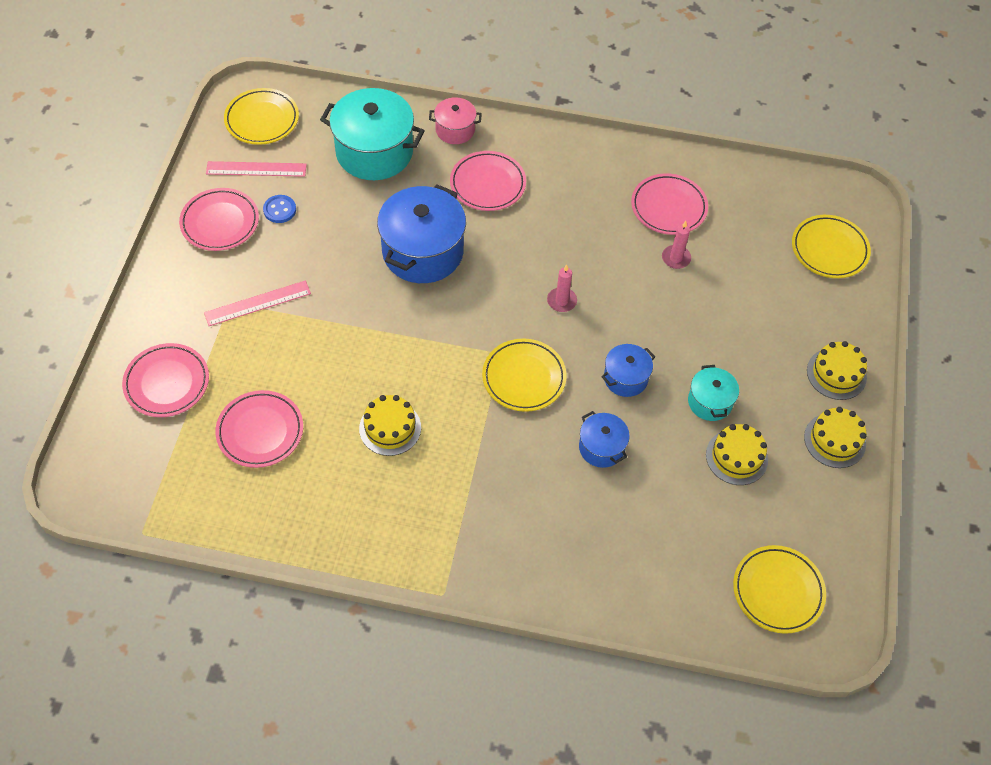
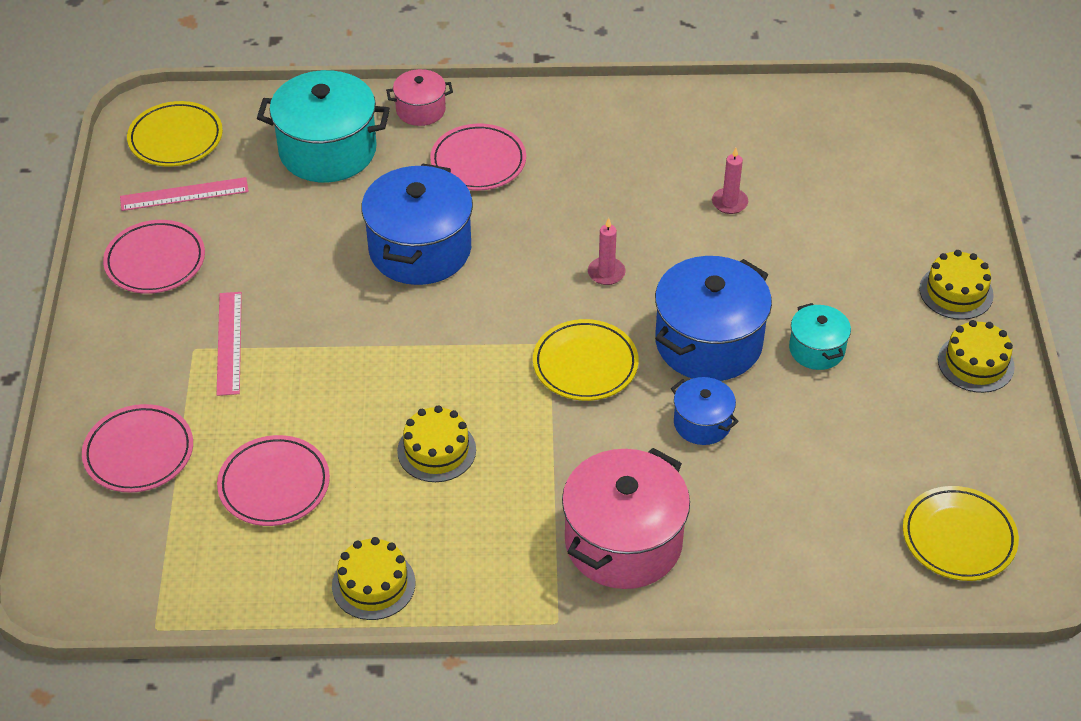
camera: 10 degrees left, 10 degrees down
pink ruler [204,280,311,326] -> pink ruler turned 60 degrees counterclockwise [217,292,242,396]
blue button [263,195,296,223] -> none
blue pot [602,344,655,397] -> blue pot [655,256,772,381], size x1.93
pink plate [631,173,708,235] -> none
yellow cake [706,424,768,485] -> yellow cake moved to [332,537,415,620]
yellow plate [792,215,871,278] -> none
none -> pink pot [562,448,690,589]

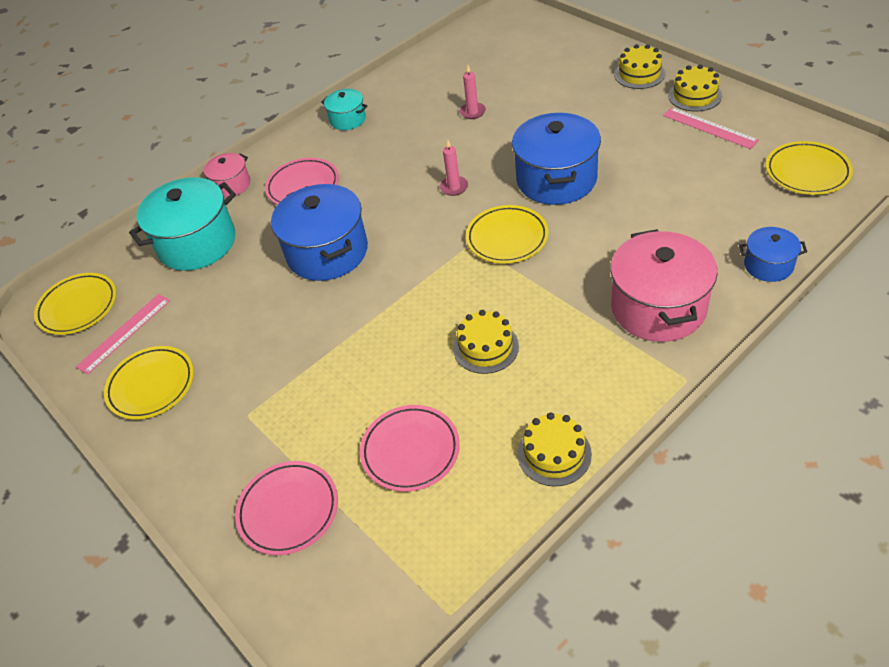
camera: 35 degrees left, 0 degrees up
pink plate [103,220,205,294] -> yellow plate [104,346,194,420]
pink ruler [217,292,242,396] -> pink ruler moved to [663,107,759,149]
blue pot [671,377,739,445] -> blue pot moved to [739,227,807,282]
turquoise pot [789,303,851,370] -> turquoise pot moved to [321,89,367,130]

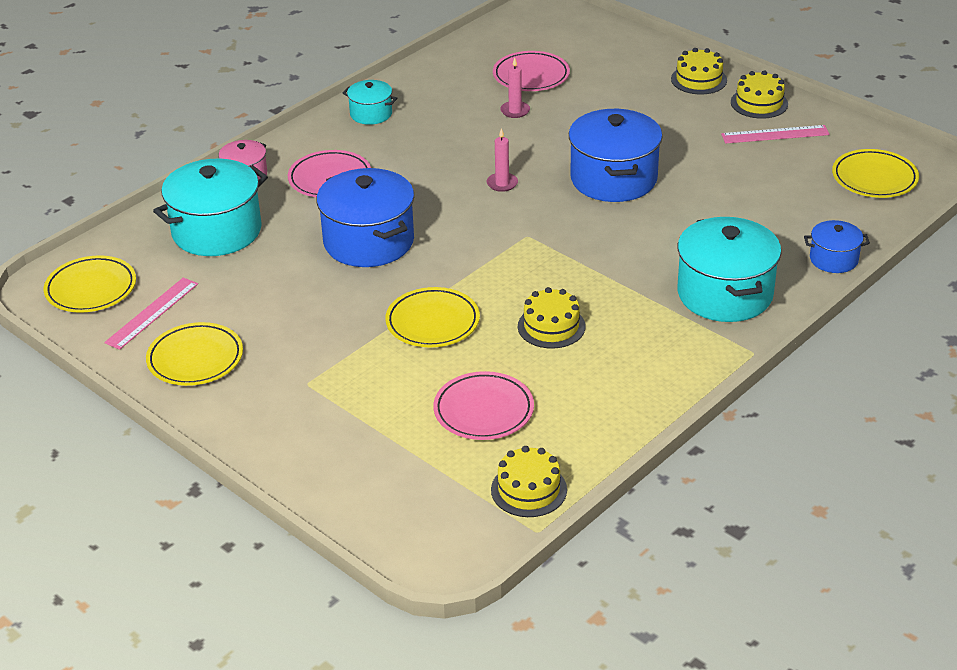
camera: 10 degrees left, 10 degrees down
pink plate [235,461,338,555] -> pink plate moved to [493,51,570,91]
yellow plate [466,205,549,264] -> yellow plate moved to [385,287,480,347]
yellow cake [518,412,592,486] -> yellow cake moved to [491,446,567,517]
pink pot [610,229,718,342] -> turquoise pot [678,217,781,322]
pink ruler [663,107,759,149] -> pink ruler turned 45 degrees counterclockwise [721,125,830,144]

